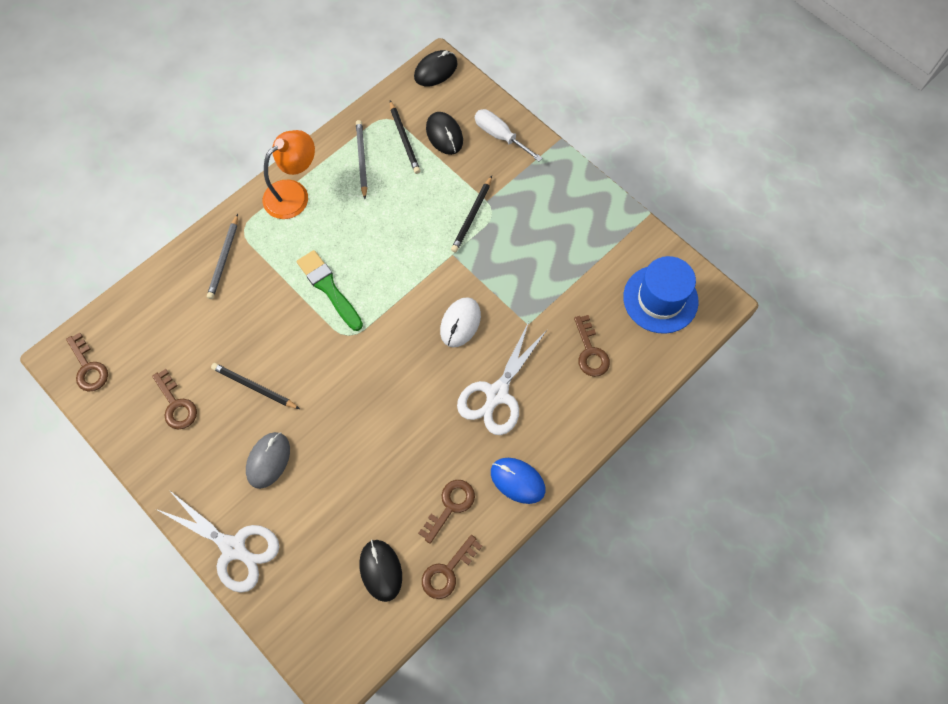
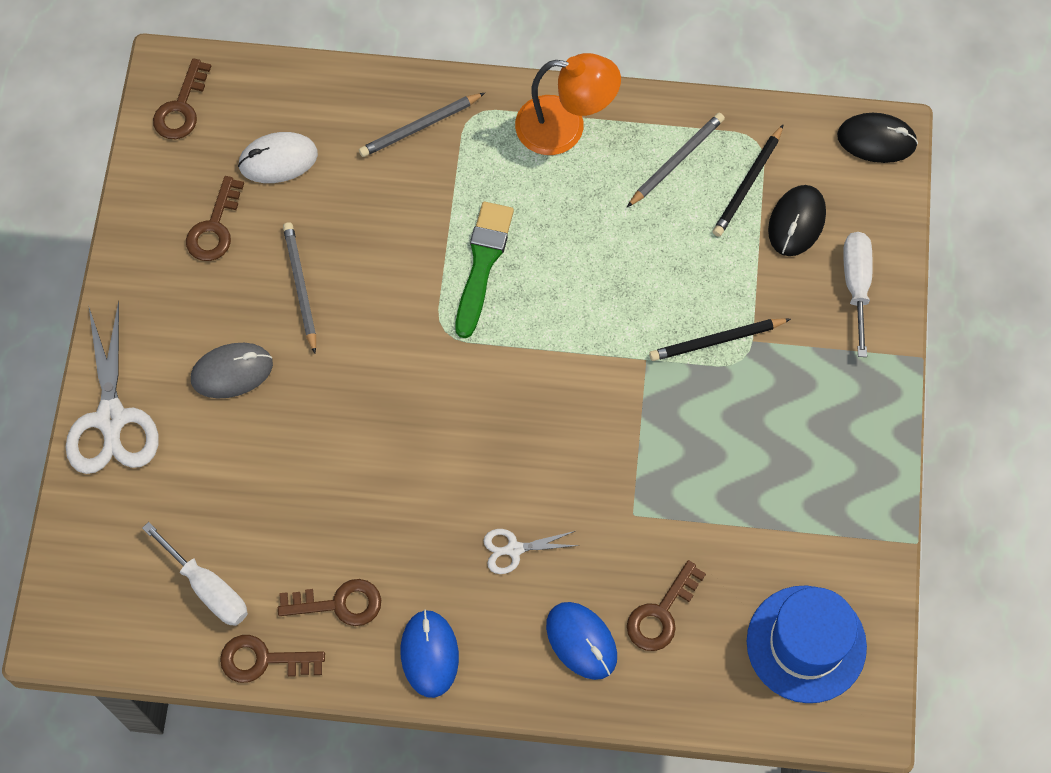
camera: 50 degrees right, 0 degrees up
black pencil [211,363,300,409] -> grey pencil [283,222,316,354]
black mouse [359,540,402,602] -> white screwdriver [142,522,248,626]
white mouse [440,297,481,347] -> white mouse moved to [238,132,318,183]
white scissors [457,322,547,435] -> white scissors [483,529,579,574], size x0.50
none -> blue mouse [546,602,617,680]

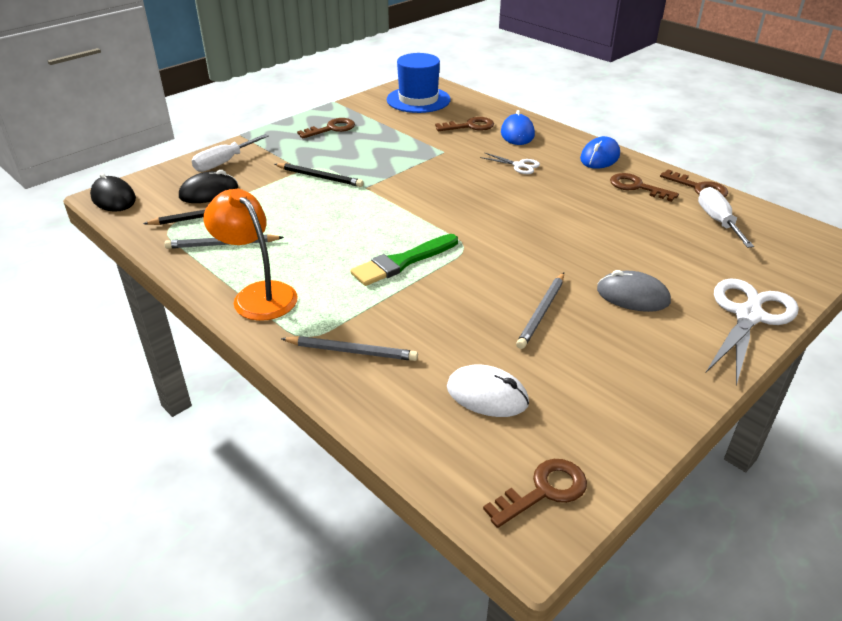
camera: 140 degrees left, 30 degrees down
brown key [186,176,244,261] -> brown key moved to [297,118,355,138]

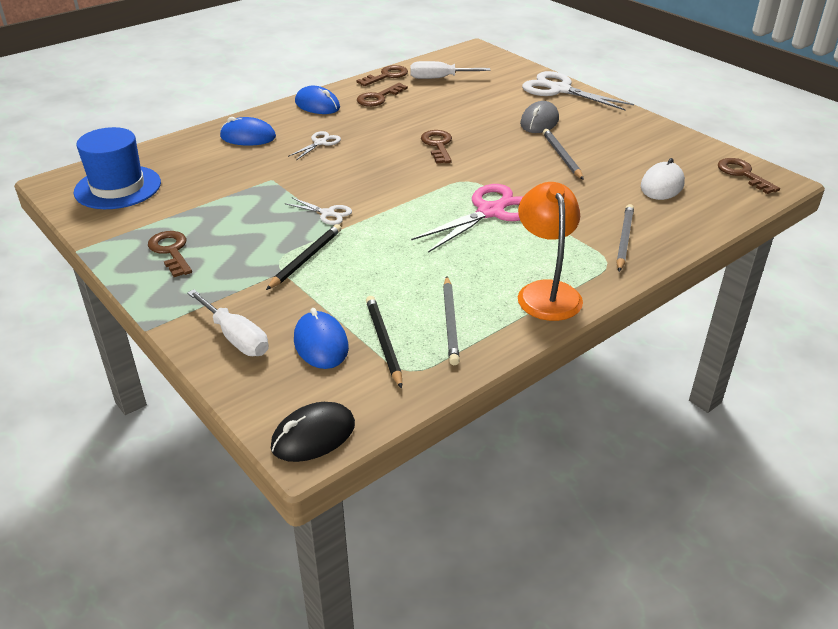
camera: 85 degrees left, 0 degrees up
black mouse [179,170,238,203] -> blue mouse [294,308,349,369]
orange lamp [204,189,298,321] -> orange lamp turned 120 degrees clockwise [518,182,583,321]
green brush [351,234,458,286] -> pink scissors [411,184,523,253]
brown key [435,117,494,131] -> brown key moved to [421,130,452,164]
grey pencil [516,272,564,349] -> grey pencil turned 135 degrees counterclockwise [543,129,584,180]
none -> white scissors [285,197,352,225]

